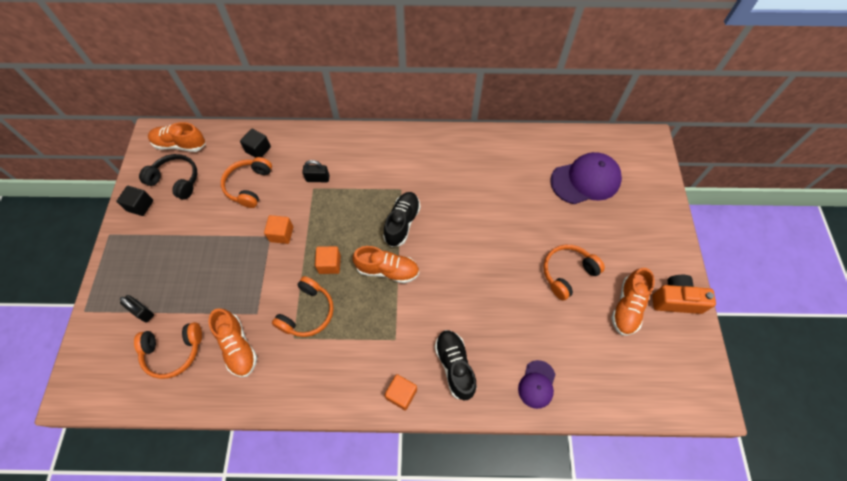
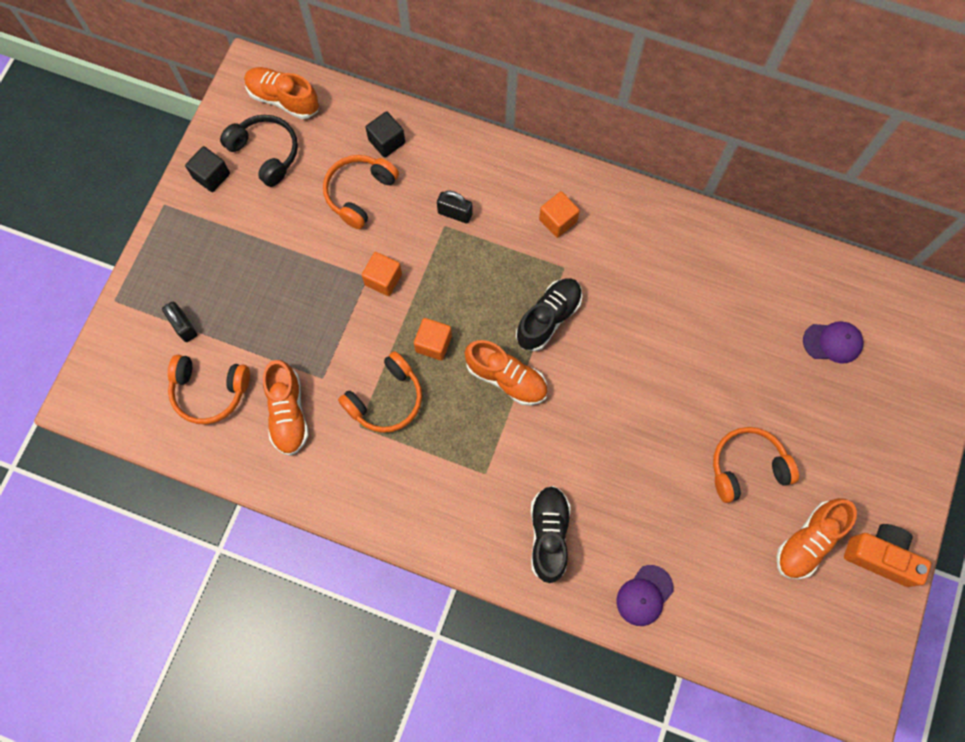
camera: 20 degrees right, 10 degrees up
orange cube [384,374,417,410] -> orange cube moved to [539,191,580,238]
purple cap [550,152,622,204] -> purple cap [803,321,863,364], size x0.55

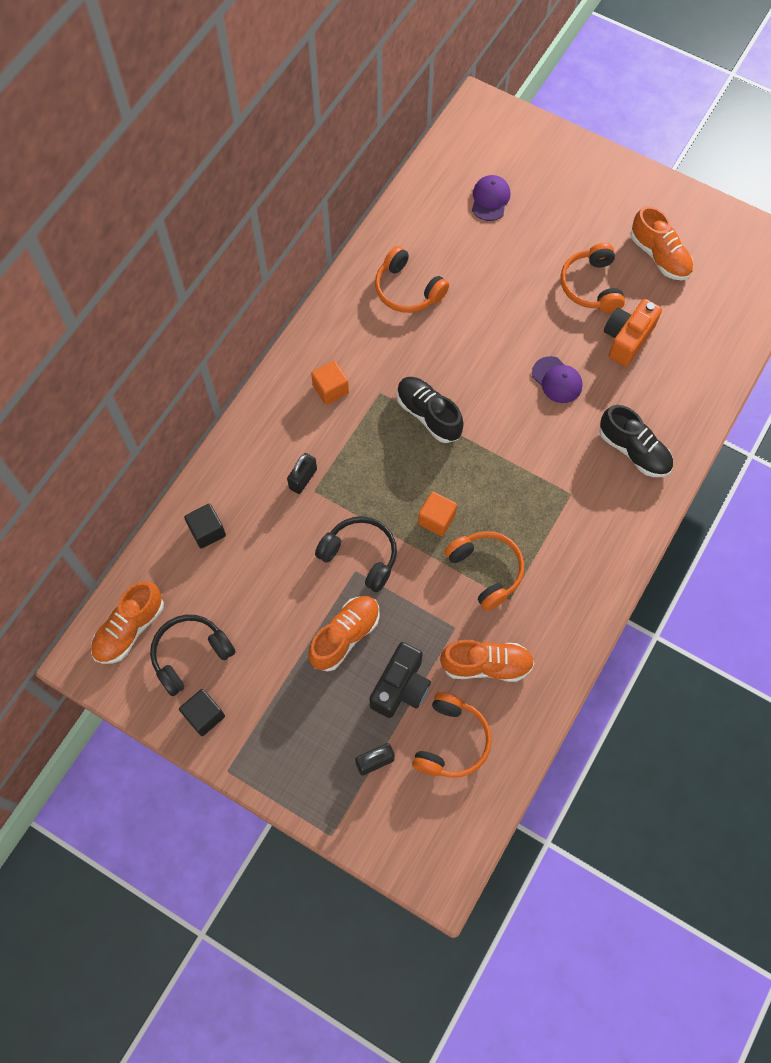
camera: 80 degrees left, 5 degrees down
orange headphones [323,155,399,229] -> orange headphones moved to [375,246,449,313]
orange cube [362,252,402,296] -> black headphones [315,516,397,592]
orange shoe [465,340,548,406] -> orange shoe moved to [308,596,380,672]
black shoe [531,486,571,583] -> black shoe turned 150 degrees counterclockwise [599,405,673,477]
purple cap [617,565,674,626] -> purple cap moved to [532,356,583,403]
orange camera [844,524,931,587] -> orange camera moved to [604,299,662,367]
none -> black camera [369,642,431,718]

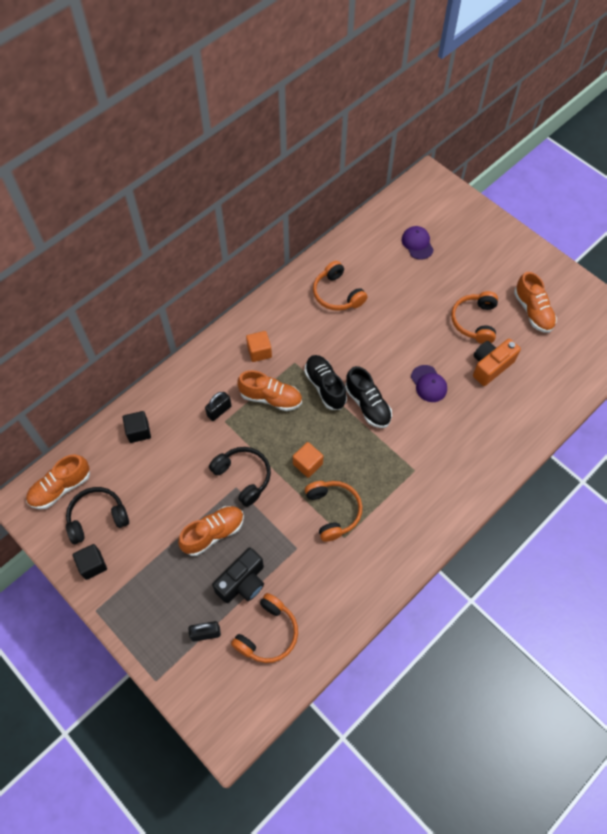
camera: 15 degrees right, 5 degrees down
orange shoe [440,640,534,682] -> orange shoe moved to [237,370,302,411]
purple cap [472,175,510,221] -> purple cap turned 45 degrees counterclockwise [402,226,434,260]
black shoe [599,405,673,477] -> black shoe moved to [345,366,392,428]

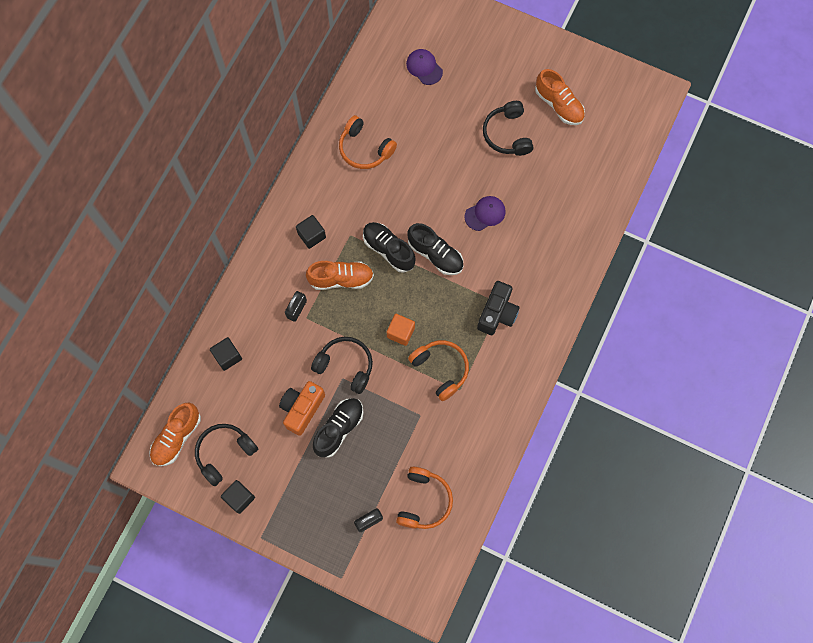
camera: 20 degrees left, 10 degrees up
orange shoe [178,506,244,556] -> black shoe [313,398,364,458]
black camera [212,548,264,603] -> black camera moved to [477,281,520,335]
orange cube [246,331,272,362] -> black cube [296,215,326,249]
purple cap [411,365,447,402] -> purple cap turned 75 degrees counterclockwise [465,196,506,231]
orange headphones [451,291,498,344] -> black headphones [483,101,534,156]
orange camera [473,339,521,386] -> orange camera moved to [279,381,325,436]

